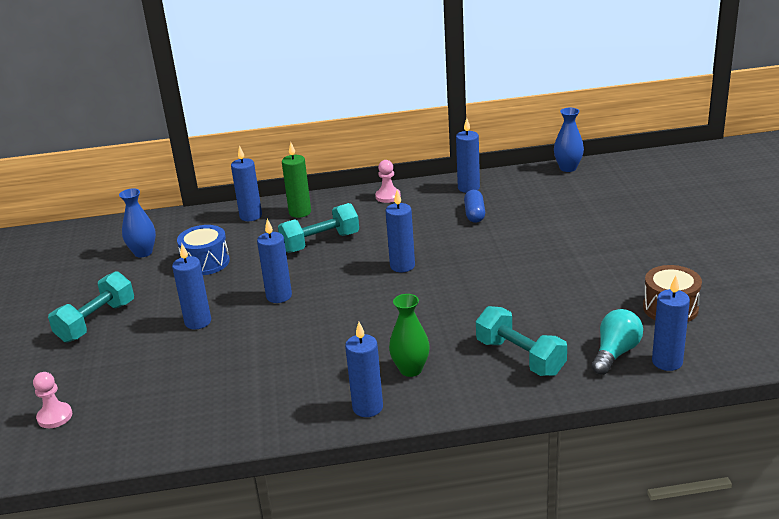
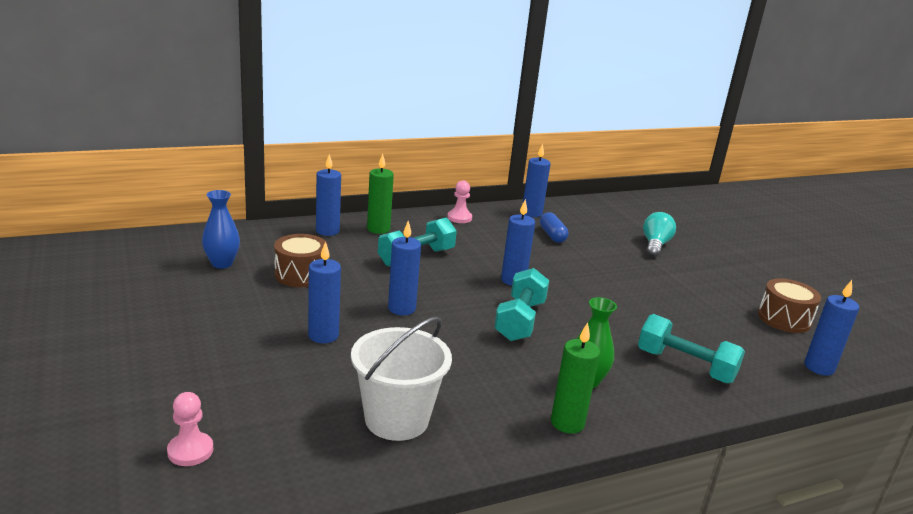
camera: 20 degrees left, 5 degrees down
turquoise dumbbell [48,271,134,343] -> turquoise dumbbell moved to [494,268,549,341]
blue drum [177,225,230,275] -> brown drum [274,234,328,287]
blue candle [345,322,383,417] -> green candle [551,322,600,434]
blue vase [554,108,584,172] -> none
turquoise light bulb [592,309,643,375] -> turquoise light bulb moved to [643,212,676,257]
none -> white bucket [351,317,452,441]

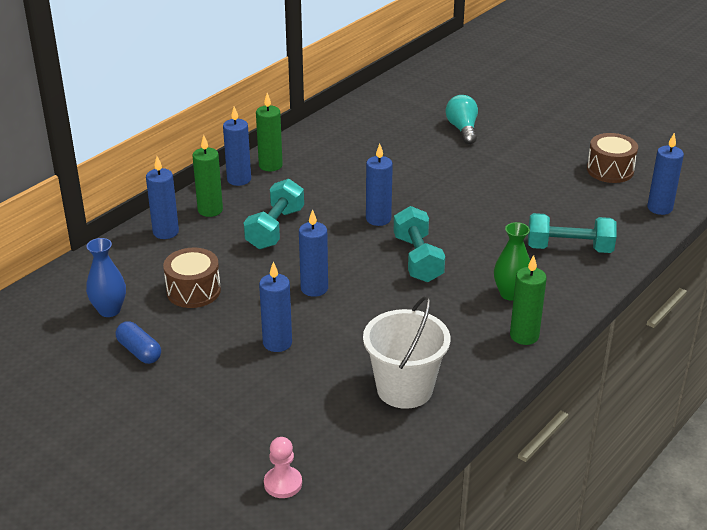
camera: 25 degrees left, 10 degrees up
pink pawn [447,181,472,223] -> green candle [256,93,283,171]
blue candle [523,143,551,217] -> blue candle moved to [223,106,251,186]
blue capsule [540,212,569,243] -> blue capsule moved to [116,321,161,364]

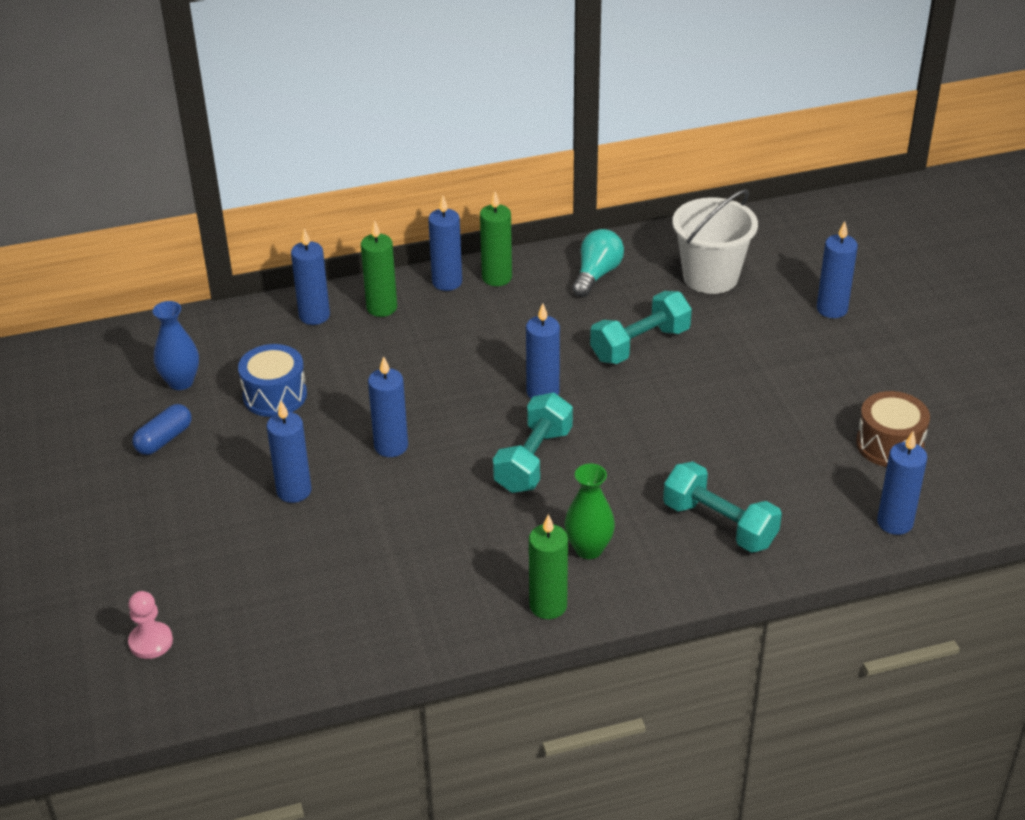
camera: 35 degrees right, 5 degrees up
blue capsule [116,321,161,364] -> blue capsule turned 45 degrees clockwise [132,404,191,455]
brown drum [163,248,221,308] -> blue drum [238,344,307,417]
turquoise dumbbell [244,179,304,249] -> turquoise dumbbell moved to [590,291,692,364]
white bucket [363,296,450,409] -> white bucket moved to [672,189,758,294]
turquoise light bulb [446,95,478,144] -> turquoise light bulb moved to [573,229,624,297]
none -> blue candle [817,221,858,318]

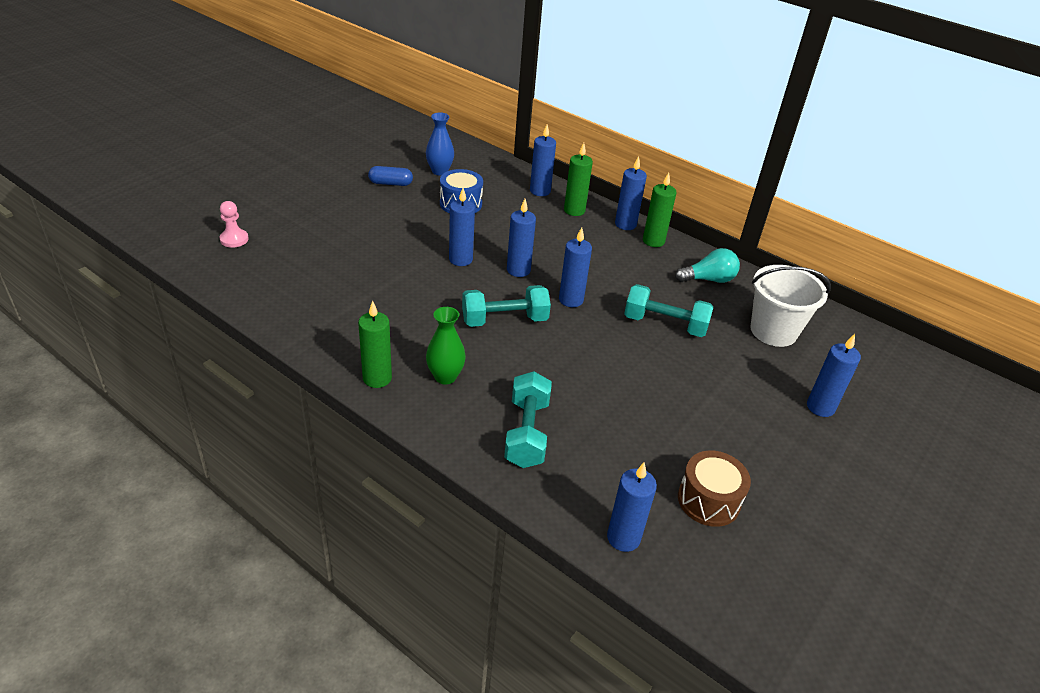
camera: 50 degrees right, 0 degrees up
blue candle [267,401,312,503] -> blue candle moved to [507,199,536,277]

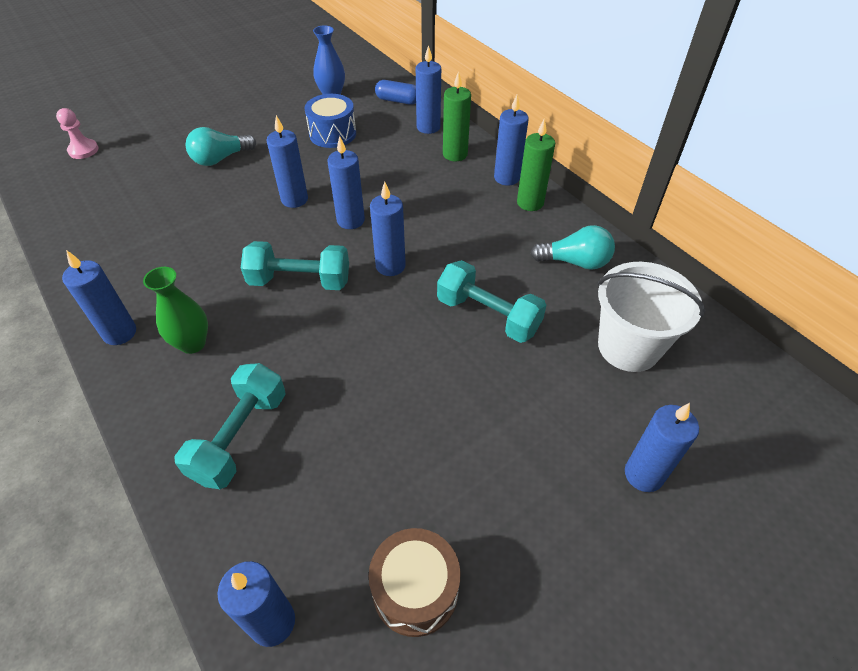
camera: 20 degrees right, 10 degrees up
green candle [358,301,392,388] -> blue candle [62,250,136,345]
blue capsule [368,166,413,186] -> blue capsule moved to [375,80,416,105]
none -> turquoise light bulb [185,127,256,166]

